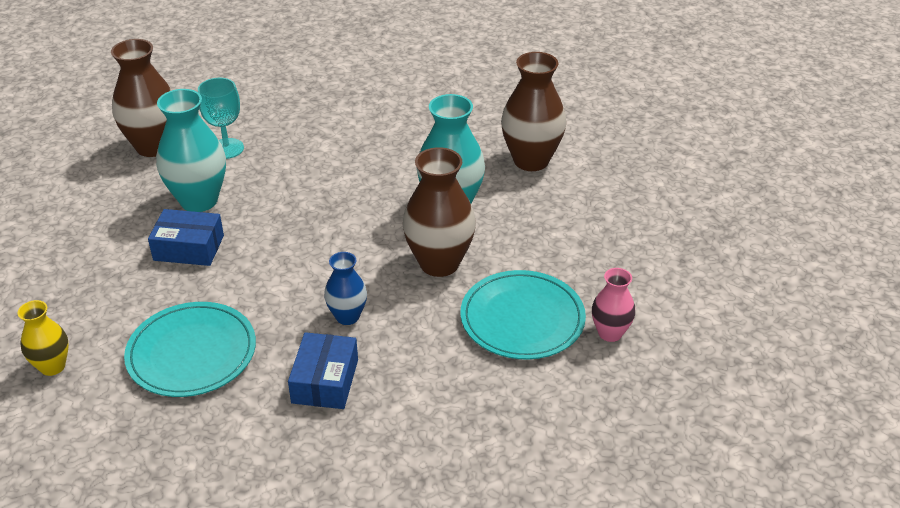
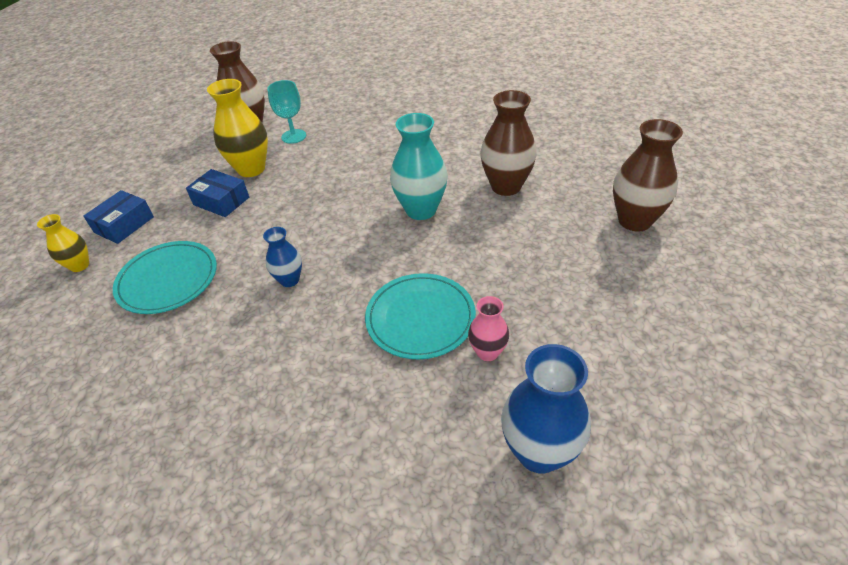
camera: 25 degrees right, 5 degrees up
turquoise vase [156,89,226,212] -> yellow vase [207,79,268,177]
blue box [288,332,358,409] -> blue box moved to [83,190,154,244]
brown vase [403,147,476,277] -> brown vase moved to [613,119,683,232]
none -> blue vase [501,344,591,474]

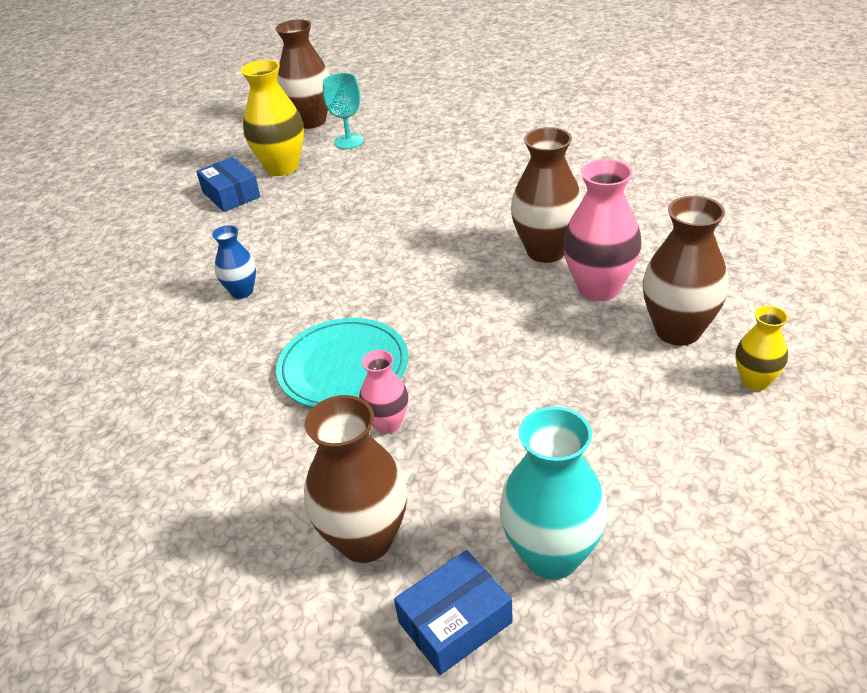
camera: 25 degrees right, 5 degrees down
yellow vase [37,214,89,272] -> yellow vase moved to [736,305,788,391]
blue box [83,190,154,244] -> blue box moved to [394,550,513,675]
turquoise plate [113,241,217,314] -> none
turquoise vase [390,113,447,220] -> turquoise vase moved to [499,407,608,580]
blue vase [501,344,591,474] -> brown vase [304,395,407,563]
none -> pink vase [563,159,642,301]

